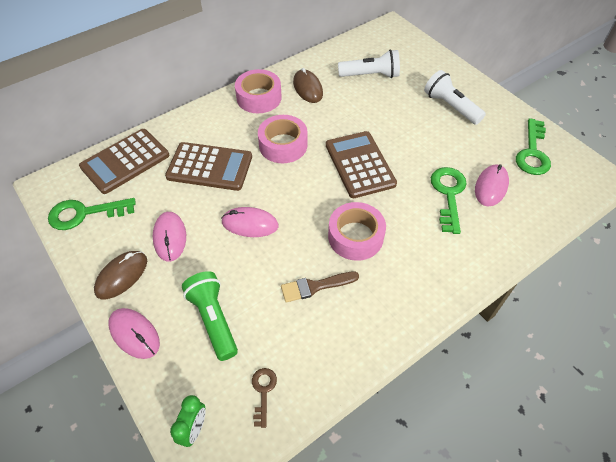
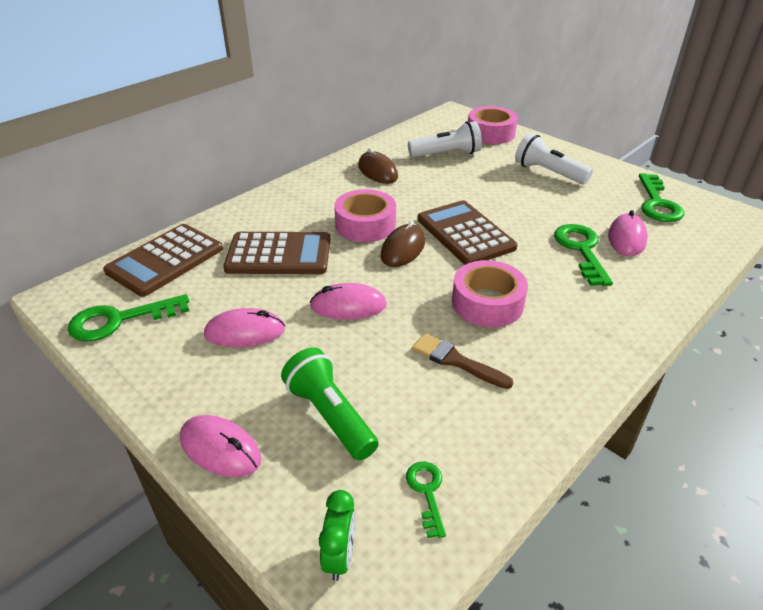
camera: 10 degrees left, 15 degrees down
brown mouse [94,251,147,299] -> brown mouse moved to [381,221,425,267]
pink mouse [153,212,186,262] -> pink mouse turned 75 degrees counterclockwise [204,308,285,347]
pink tape [235,69,282,113] -> pink tape moved to [468,106,518,144]
brown key [252,368,277,428] -> green key [406,462,446,538]
brown brush [281,272,359,302] -> brown brush turned 60 degrees clockwise [412,333,513,389]

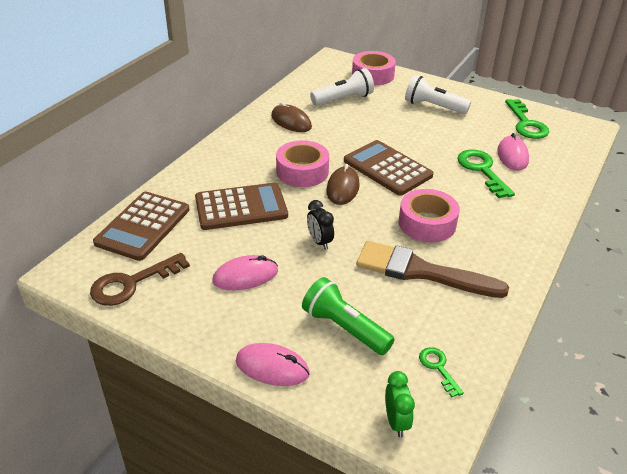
camera: 15 degrees left, 0 degrees up
green key [68,294,189,342] -> brown key [90,253,190,306]
pink mouse [310,283,387,320] -> black clock [307,200,334,250]
brown brush [412,333,513,389] -> brown brush [356,241,509,298], size x1.79

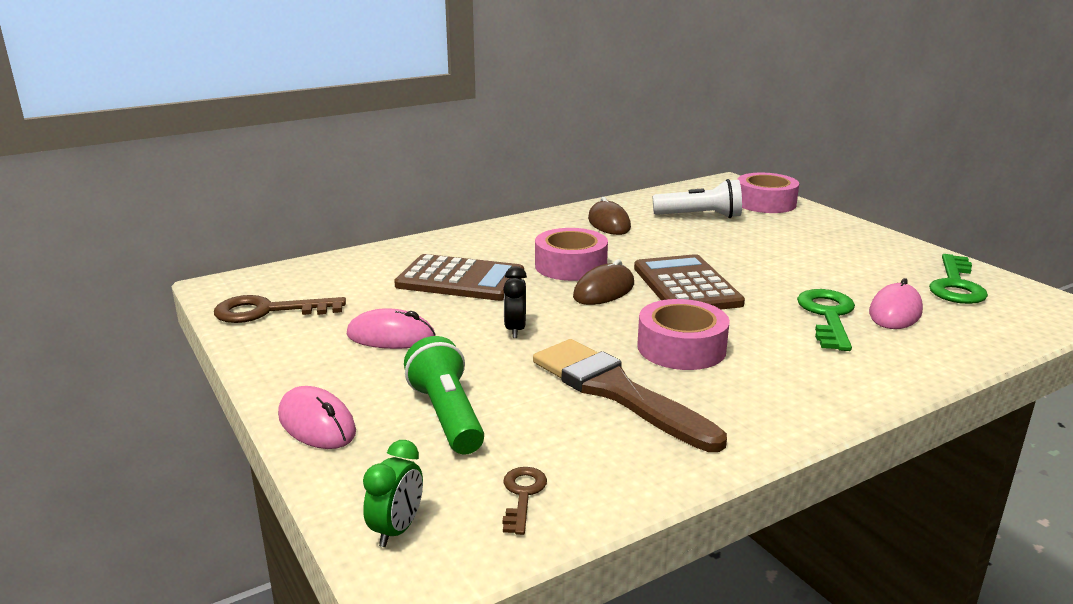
camera: 30 degrees right, 15 degrees down
brown calculator [93,192,189,261] -> none
white flashlight [405,75,471,114] -> none
green key [419,347,464,397] -> brown key [503,467,547,535]

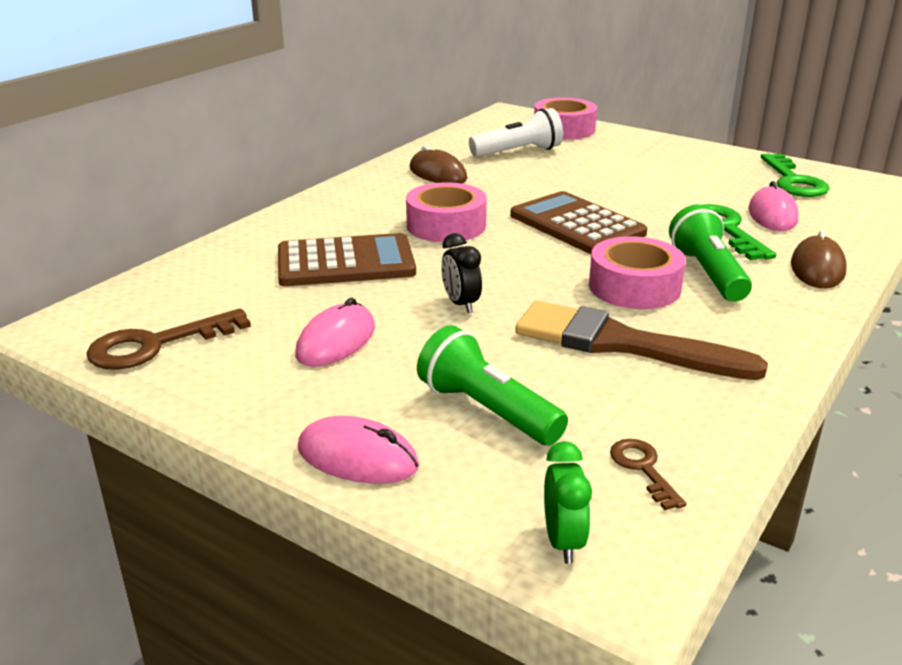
camera: 25 degrees left, 5 degrees up
pink mouse [346,308,435,349] -> pink mouse turned 45 degrees counterclockwise [295,298,375,367]
brown mouse [573,259,634,305] -> brown mouse moved to [791,230,847,288]
none -> green flashlight [669,204,752,302]

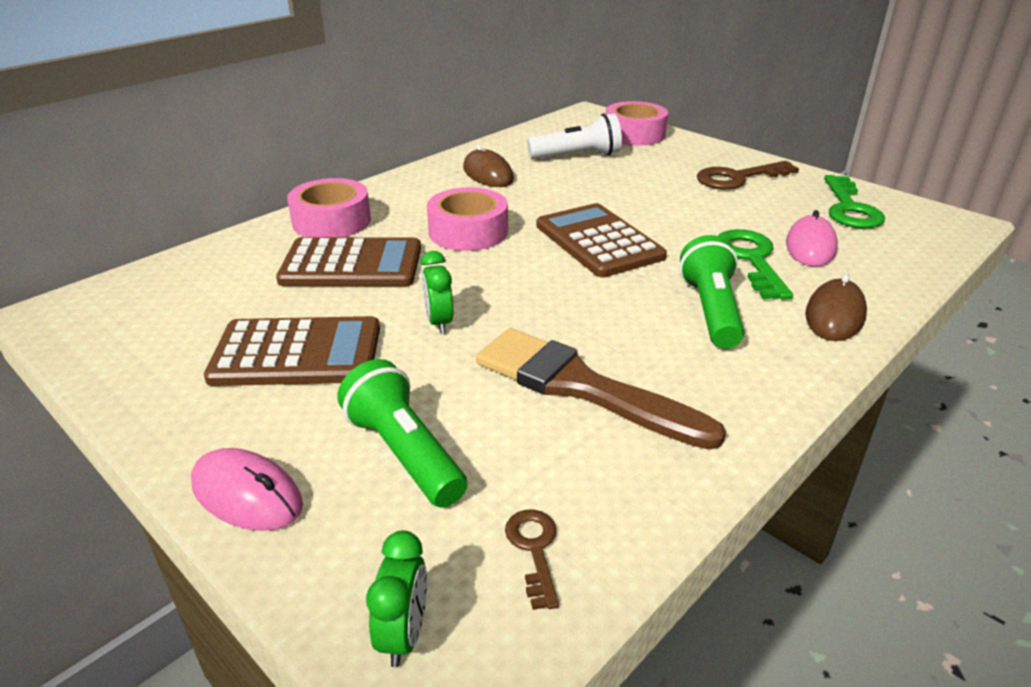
camera: 10 degrees right, 5 degrees up
brown key [86,308,251,370] -> brown key moved to [697,161,799,190]
pink mouse [295,298,375,367] -> brown calculator [204,316,380,386]
black clock [441,233,482,313] -> green clock [421,251,453,334]
pink tape [589,236,686,309] -> pink tape moved to [287,178,371,237]

